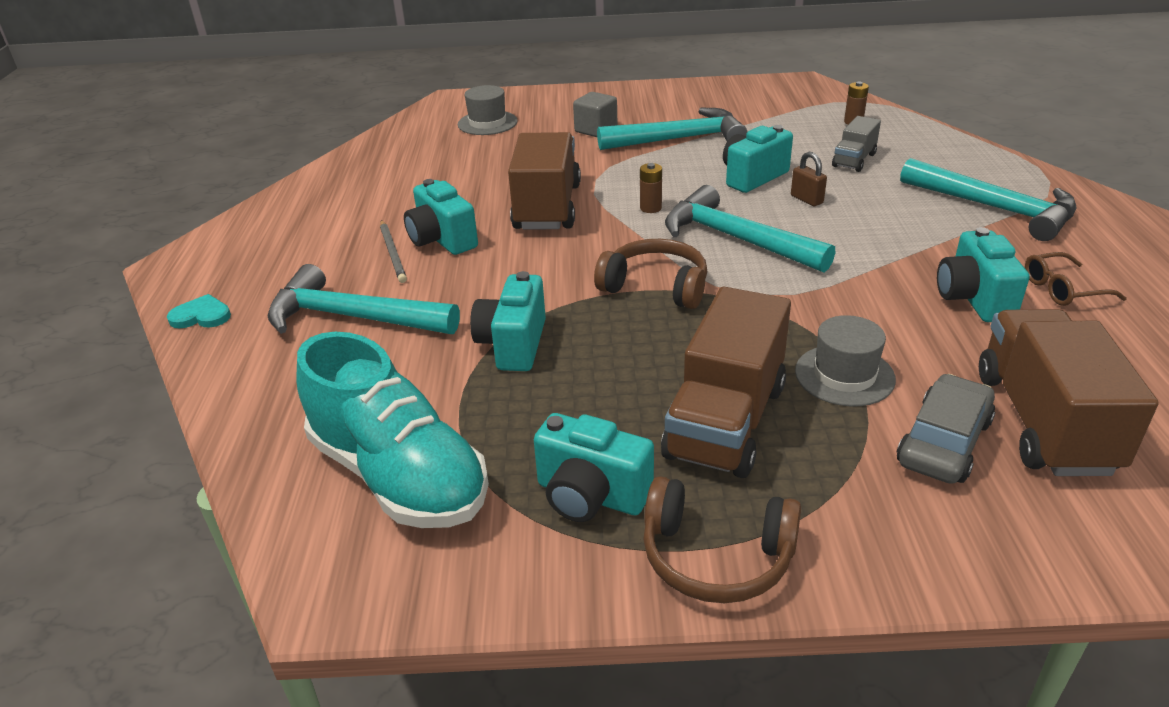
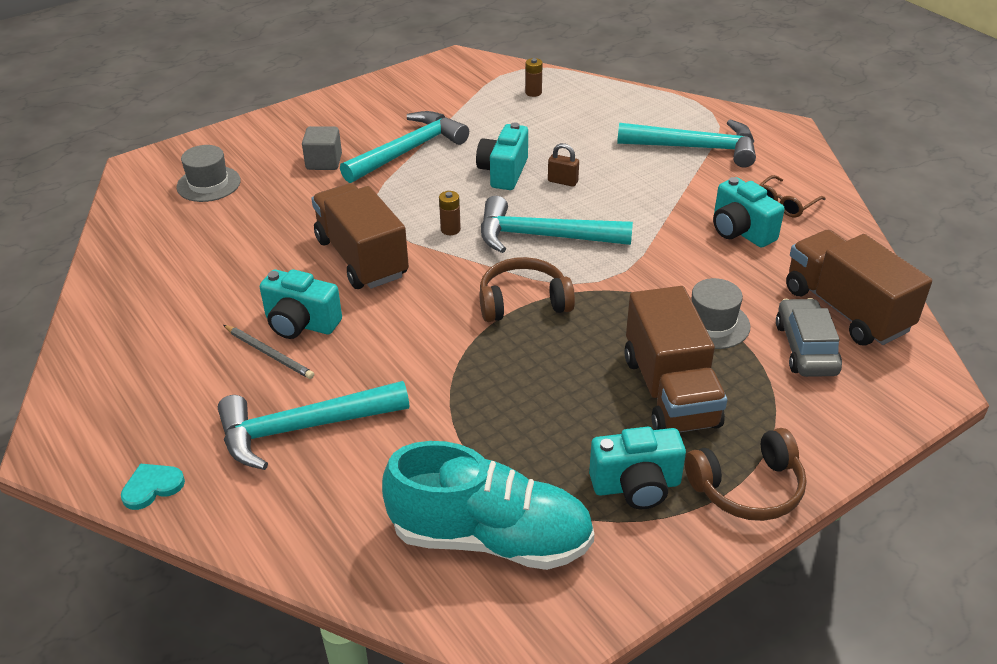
camera: 35 degrees left, 5 degrees up
turquoise camera [470,271,546,371] -> none
grey truck [832,116,881,172] -> none

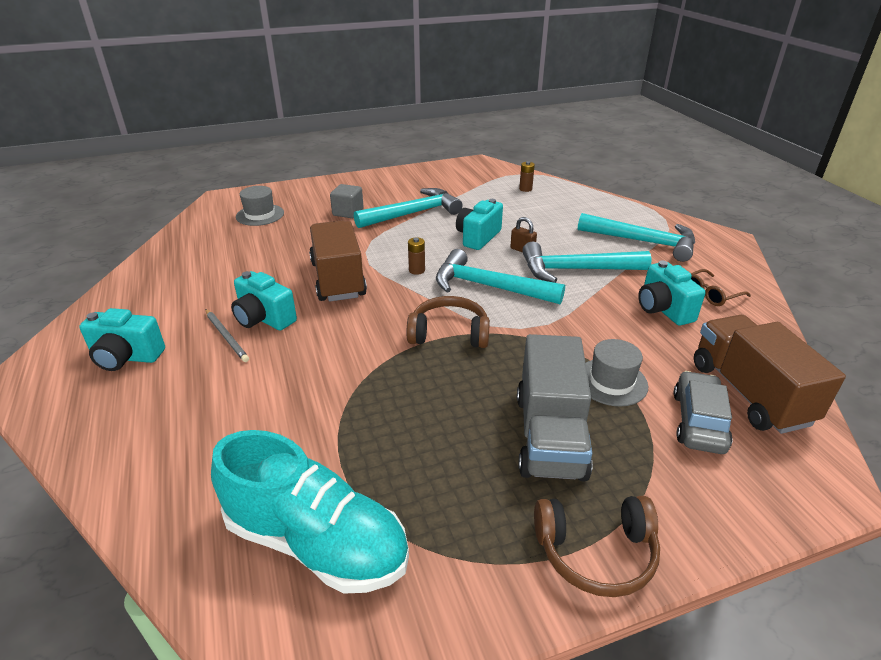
camera: 15 degrees right, 5 degrees down
turquoise heart [121,463,185,510] -> none
turquoise hammer [218,381,409,470] -> turquoise hammer moved to [522,241,652,283]
turquoise camera [589,427,686,509] -> turquoise camera moved to [79,308,165,371]
brown truck [625,286,727,433] -> grey truck [517,334,592,481]

